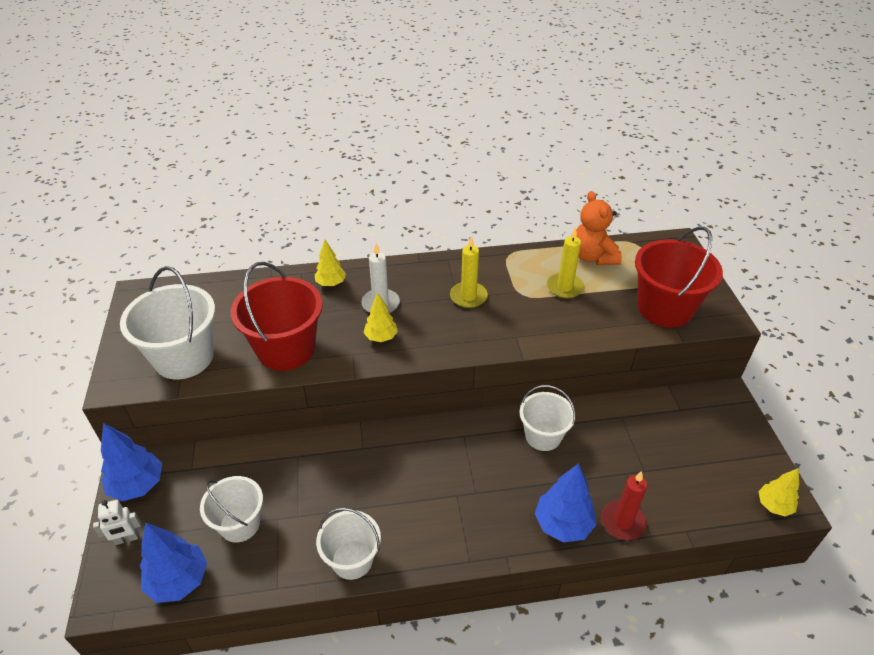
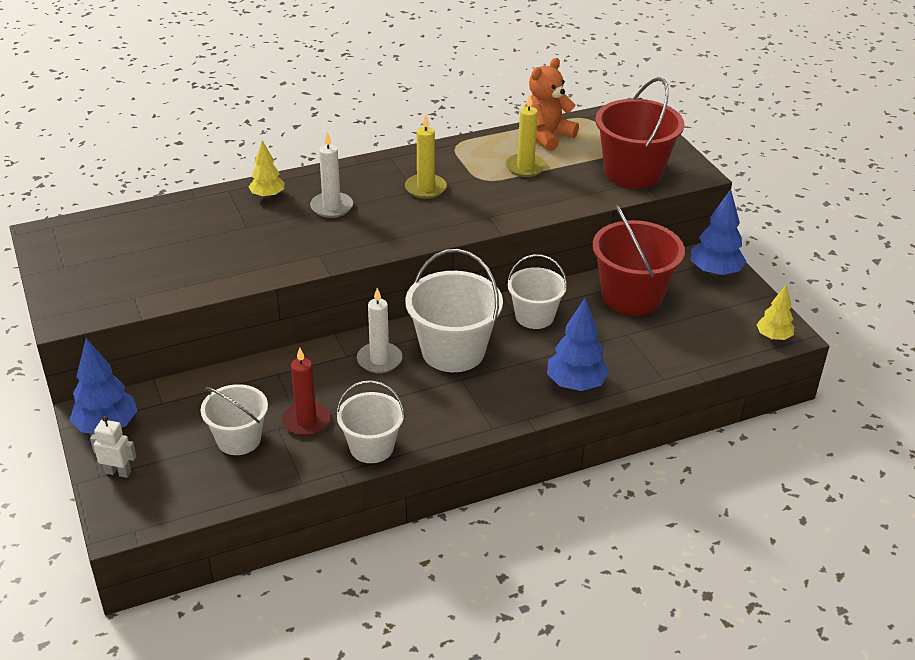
camera: 15 degrees left, 5 degrees down
white robot [93,500,141,545] -> white robot turned 135 degrees counterclockwise [90,416,136,478]
white bucket [120,266,215,379] -> white bucket moved to [405,249,503,372]
blue tree [140,522,207,603] -> blue tree moved to [691,189,746,277]
red bucket [231,262,323,371] -> red bucket moved to [592,204,685,316]
yellow tree [363,293,398,342] -> none
orange teddy bear [576,191,622,265] -> orange teddy bear turned 75 degrees clockwise [525,58,579,151]
red candle [601,471,647,540] -> red candle moved to [282,348,330,436]
none -> white candle [357,288,402,373]

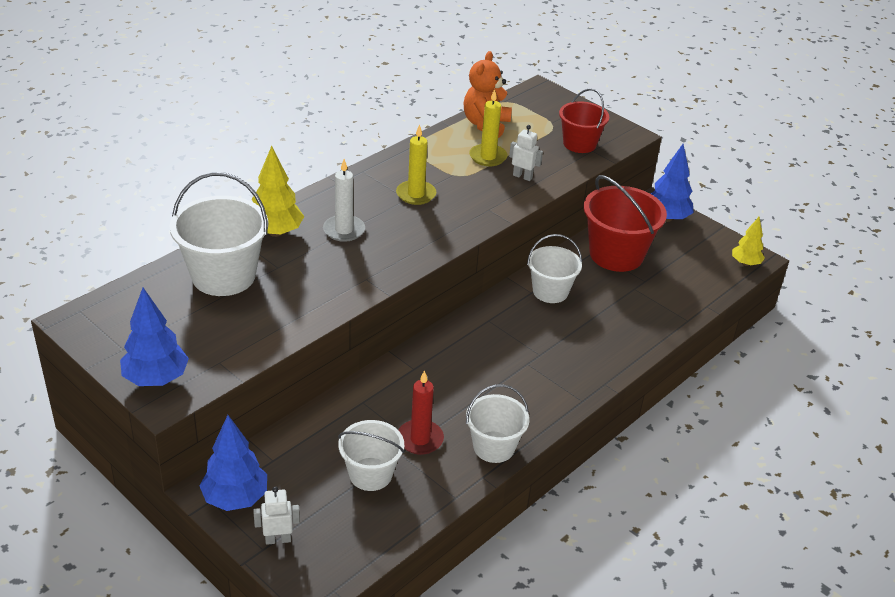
camera: 25 degrees left, 0 degrees up
yellow tree [249,140,284,199] -> yellow tree [251,146,304,237], size x1.57
white candle [357,288,402,373] -> none
white bucket [405,249,503,372] -> white bucket moved to [170,172,268,296]
blue tree [547,298,609,391] -> blue tree moved to [120,288,189,386]
red bucket [595,77,684,189] -> red bucket [559,88,609,153], size x0.63
none -> white robot [509,125,543,181]

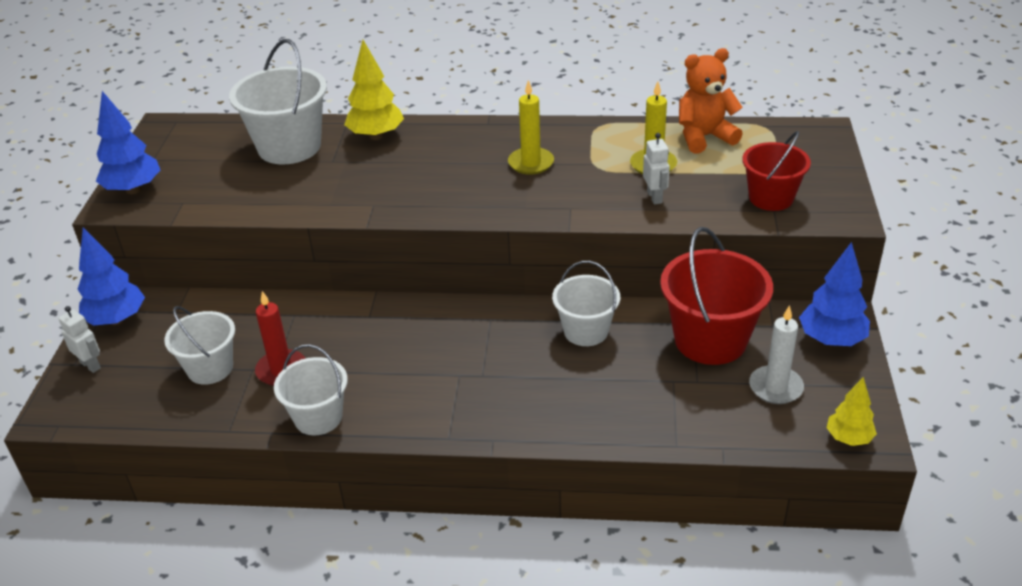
camera: 55 degrees right, 0 degrees up
white candle [323,159,365,242] -> white candle moved to [749,305,804,404]

